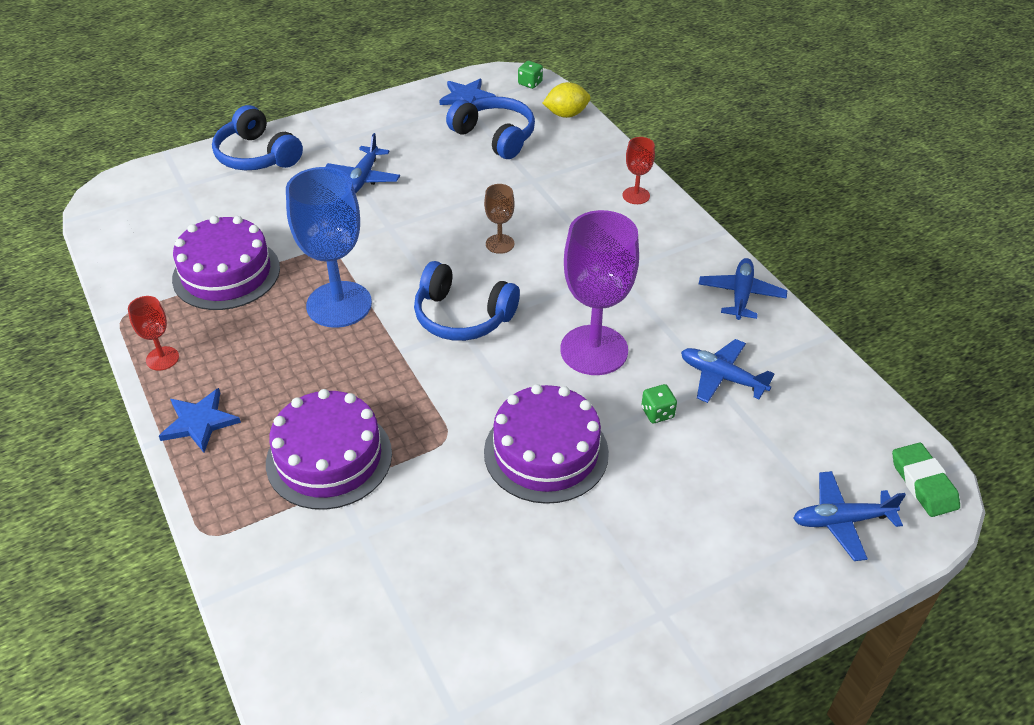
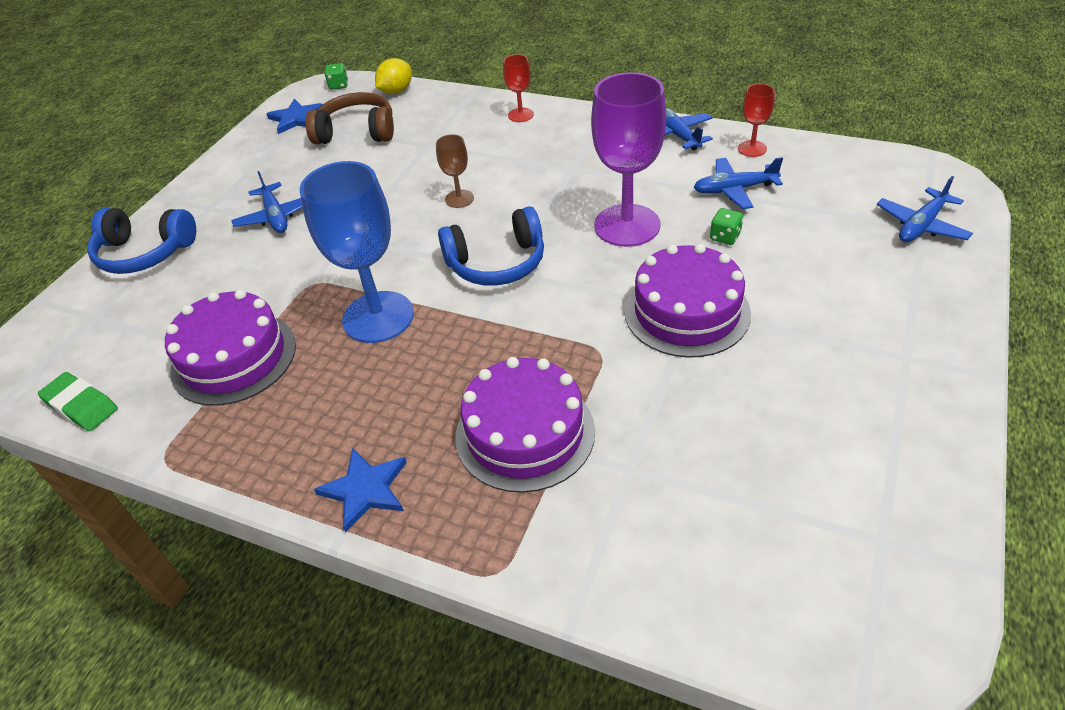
camera: 35 degrees left, 0 degrees up
red goblet [128,296,179,371] -> red goblet moved to [738,84,775,157]
blue headphones [446,97,535,159] -> brown headphones [306,92,394,145]
green eraser [892,443,960,517] -> green eraser moved to [38,372,118,431]

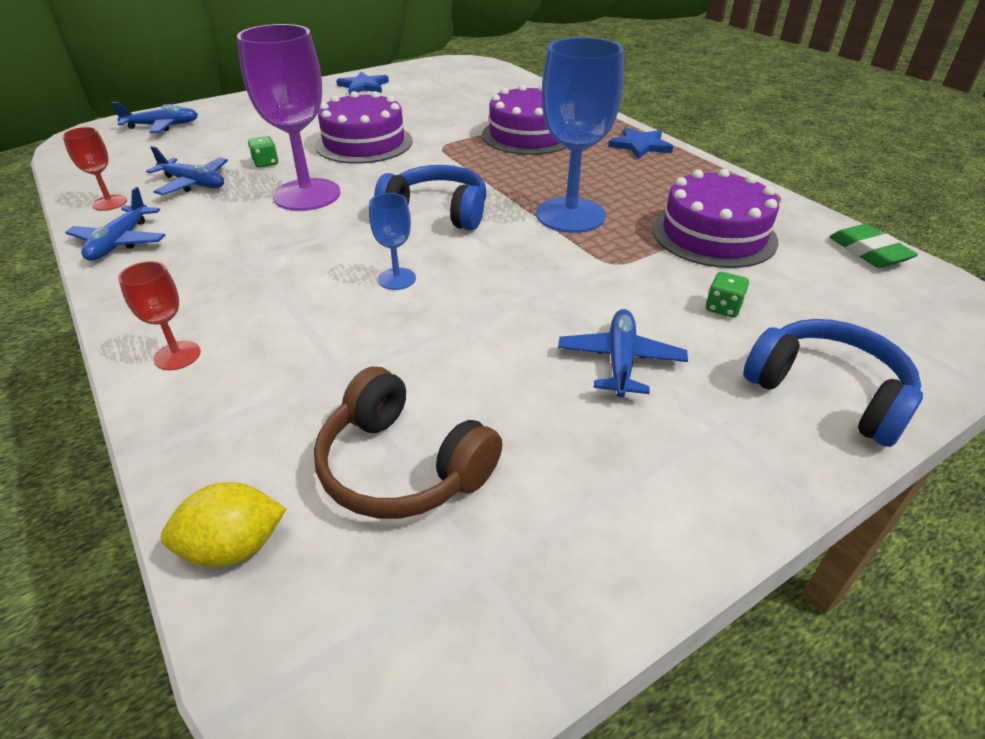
camera: 150 degrees left, 5 degrees down
blue star [267,99,323,134] -> blue star moved to [336,72,389,95]
green dice [325,63,348,90] -> green dice moved to [706,272,749,318]
brown goblet [436,134,474,208] -> blue goblet [369,193,416,290]

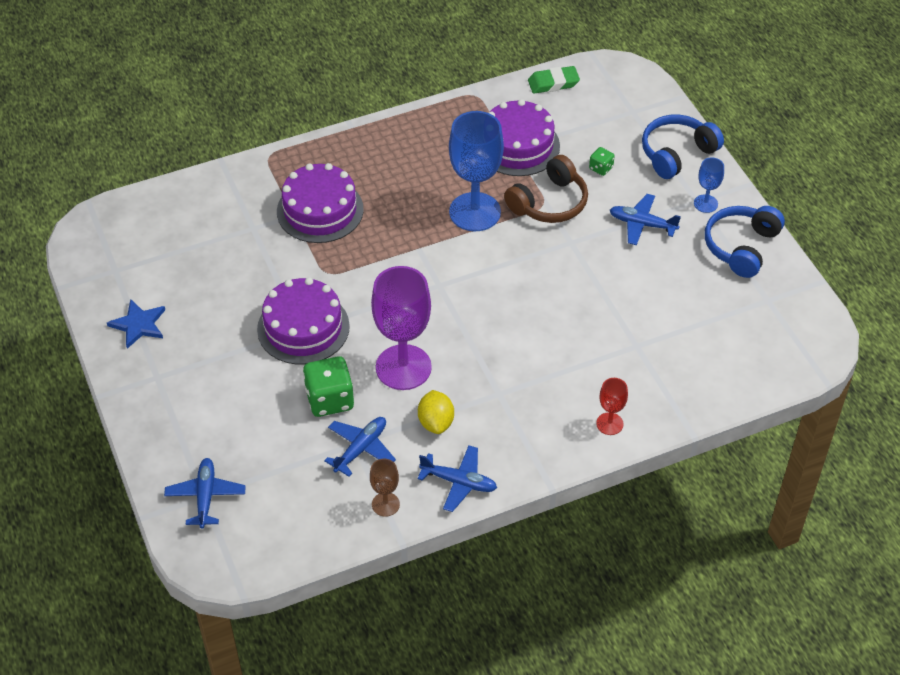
camera: 80 degrees left, 10 degrees up
red goblet [62,127,127,211] -> brown goblet [370,459,400,517]
yellow lemon [161,482,286,568] -> yellow lemon moved to [418,390,454,434]
green dice [248,136,278,168] -> green dice [303,356,354,417], size x1.99
brown headphones [314,367,502,519] -> brown headphones moved to [504,155,588,223]
blue goblet [369,193,416,290] -> blue goblet moved to [694,157,724,213]
blue headphones [374,165,487,231] -> blue headphones moved to [705,206,785,278]
blue star [608,127,673,159] -> none

